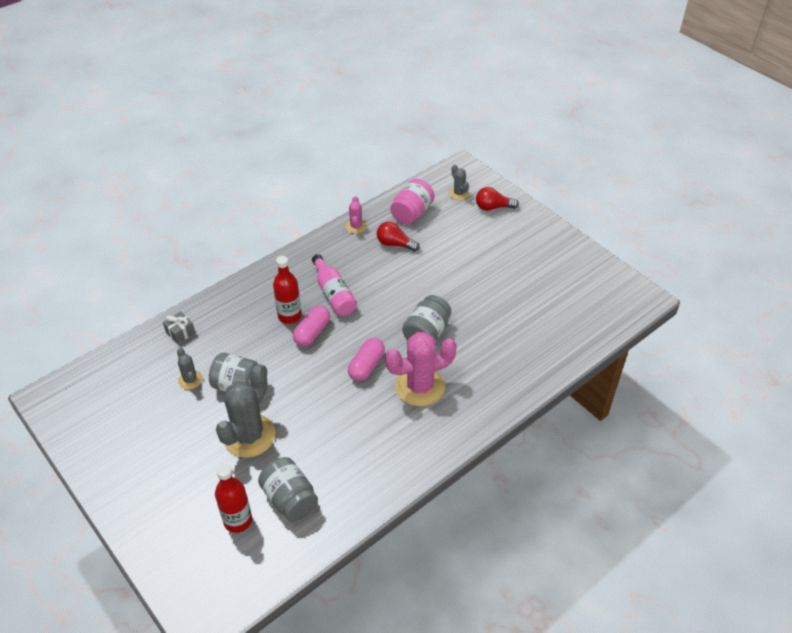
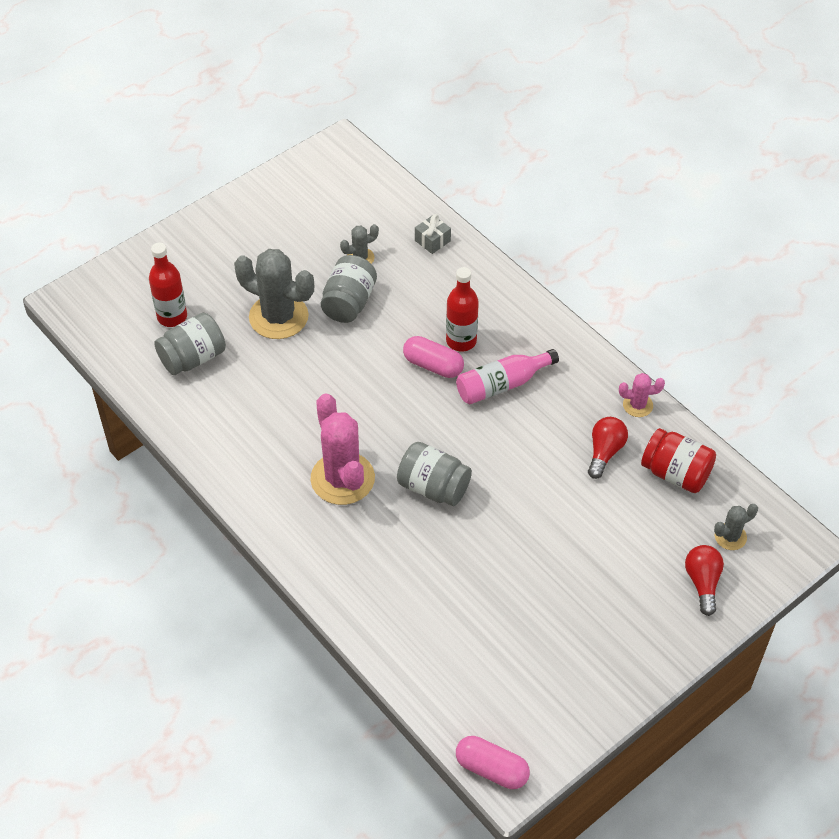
camera: 90 degrees right, 5 degrees up
pink capsule [348,338,385,381] -> pink capsule moved to [456,736,530,789]
pink jar [390,179,434,224] -> red jar [641,428,716,493]

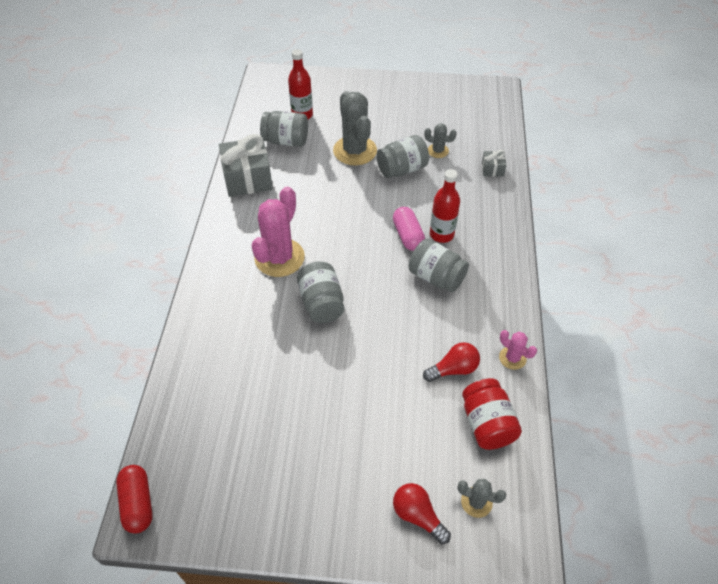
camera: 45 degrees right, 0 degrees up
pink bottle [456,349,559,405] -> grey jar [408,239,469,292]
pink capsule [456,736,530,789] -> red capsule [116,465,153,534]
red light bulb [685,545,724,616] -> red light bulb turned 90 degrees counterclockwise [393,483,451,544]
none -> grey gift [219,134,273,197]

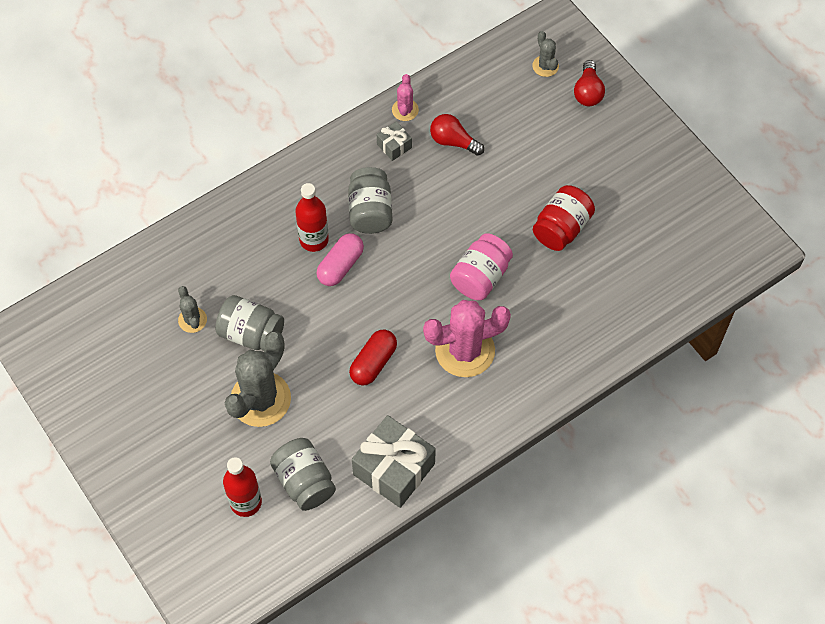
camera: 130 degrees left, 10 degrees up
red capsule [116,465,153,534] -> red capsule moved to [349,329,397,386]
grey jar [297,261,344,323] -> pink jar [450,233,513,300]
red jar [462,378,522,450] -> red jar moved to [533,185,595,251]
grey gift [482,150,507,177] -> grey gift moved to [377,121,412,161]

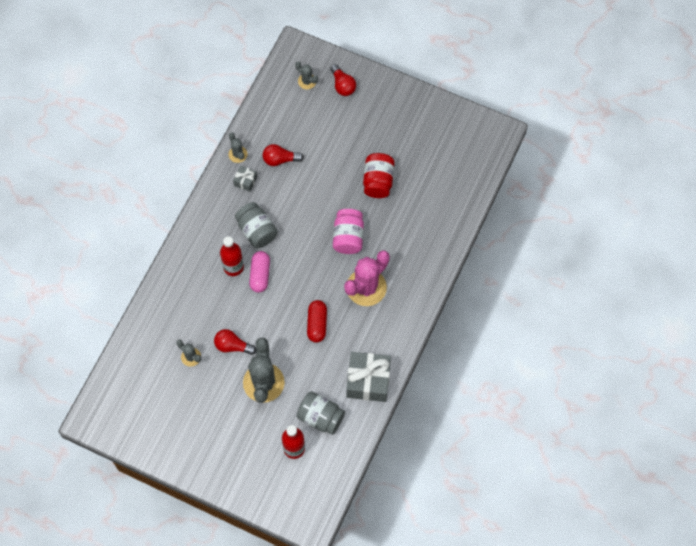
camera: 30 degrees left, 5 degrees up
grey jar [215,295,284,351] -> red light bulb [214,329,256,355]
pink cactus [392,74,419,121] -> grey cactus [229,132,247,163]

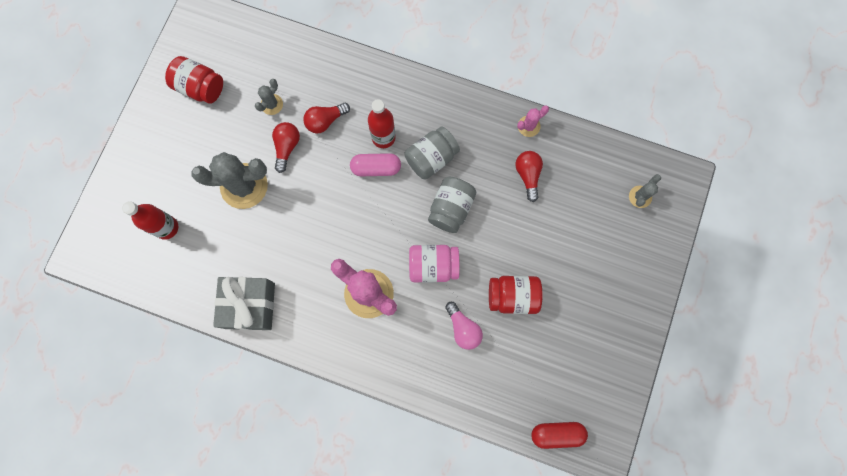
camera: 85 degrees right, 10 degrees up
grey cactus [229,132,247,163] -> pink cactus [517,105,549,137]
grey gift [233,166,257,192] -> none
grey jar [297,391,345,435] -> grey jar moved to [428,177,476,233]
red capsule [307,300,327,343] -> red capsule moved to [531,422,588,449]
red light bulb [330,64,356,96] -> red light bulb moved to [303,103,350,133]
none -> red jar [165,56,223,104]
none -> pink light bulb [445,302,483,350]

